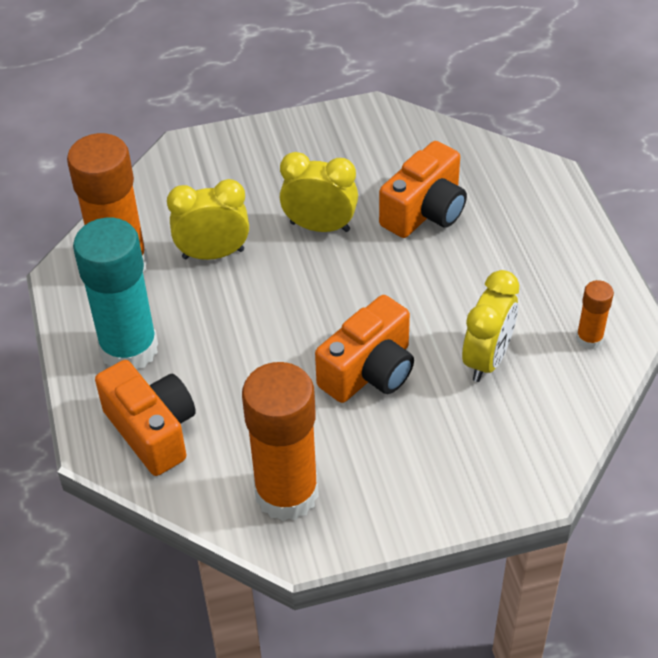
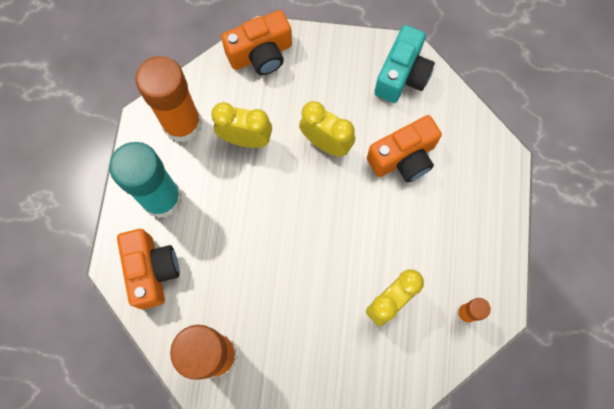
camera: 20 degrees right, 25 degrees up
orange camera [315,295,414,403] -> orange camera moved to [221,10,292,75]
none -> turquoise camera [374,25,435,103]

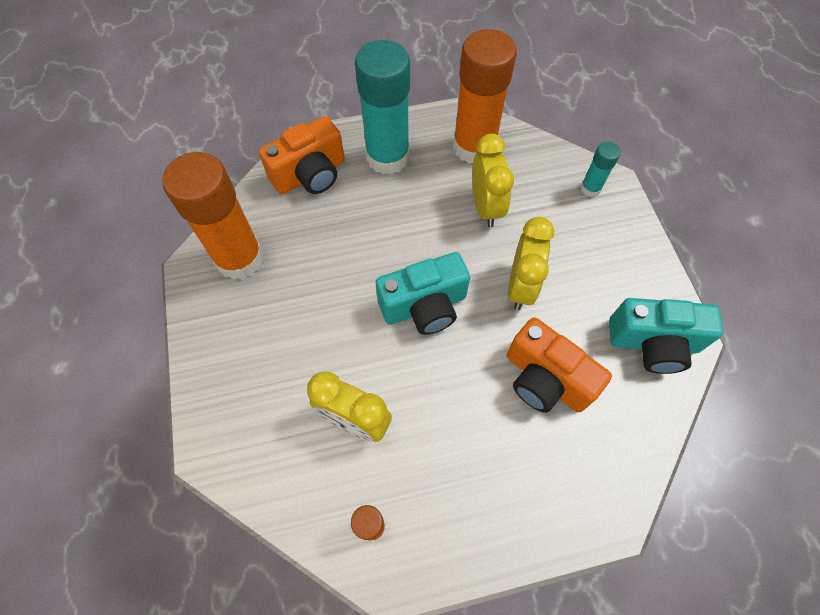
camera: 70 degrees right, 10 degrees down
orange camera [221,10,292,75] -> turquoise glue stick [580,142,621,197]
none -> turquoise camera [376,252,470,335]

